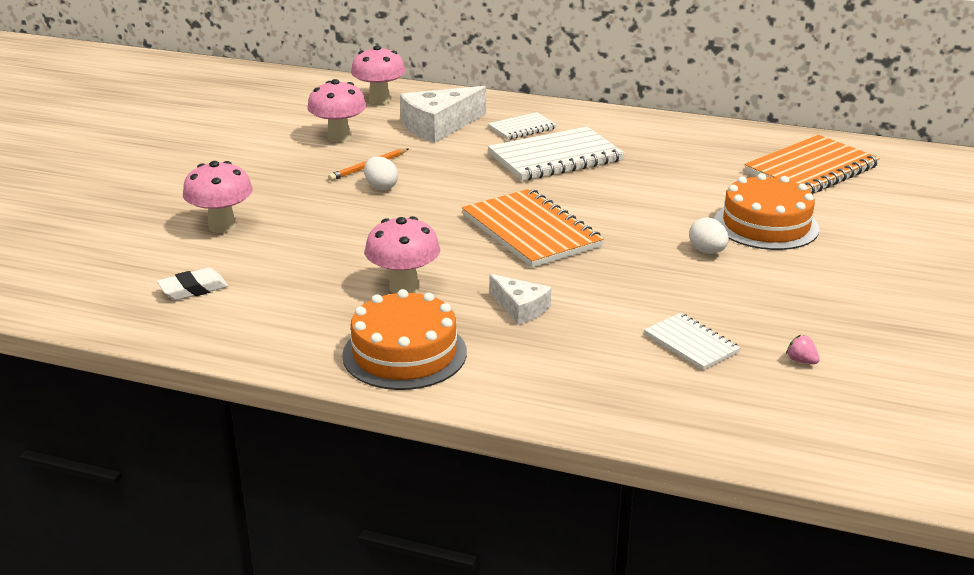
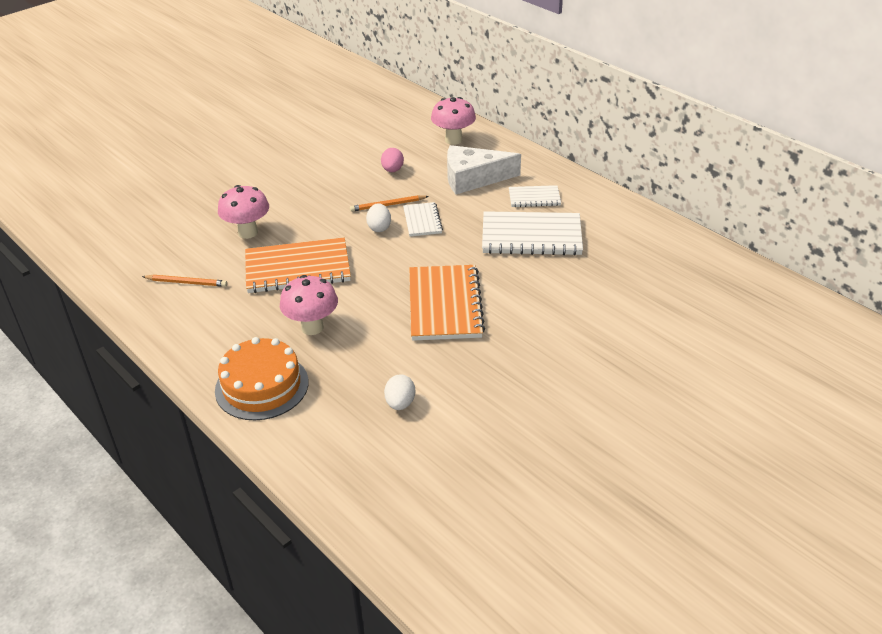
camera: 30 degrees right, 10 degrees up
white eraser [157,268,228,300] -> orange pencil [142,275,227,287]
pink mushroom [307,79,367,142] -> pink egg [381,148,404,172]
white cheese [489,274,551,325] -> none
white notebook [644,313,741,370] -> white notebook moved to [403,202,443,237]
white egg [689,217,729,254] -> white egg moved to [384,374,415,410]
orange cake [715,173,819,250] -> none
orange notebook [744,135,880,194] -> orange notebook moved to [245,238,351,293]
pink strawberry [786,335,820,364] -> none

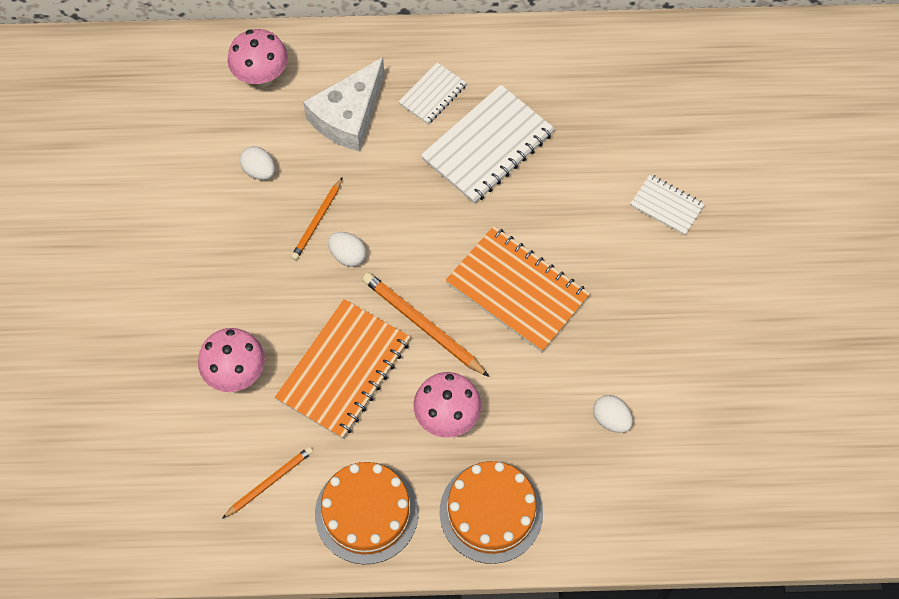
camera: 50 degrees left, 25 degrees up
pink egg [381,148,404,172] -> white egg [240,146,275,180]
white notebook [403,202,443,237] -> white notebook moved to [630,174,705,235]
none -> orange cake [315,462,419,564]
none -> orange pencil [362,272,489,377]

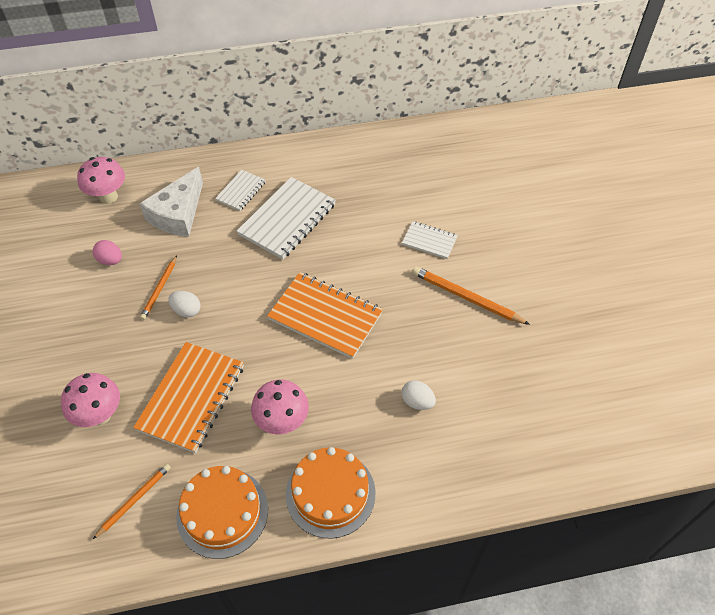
camera: 10 degrees left, 10 degrees down
white egg [240,146,275,180] -> pink egg [93,240,122,265]
orange pencil [362,272,489,377] -> orange pencil moved to [412,266,530,325]

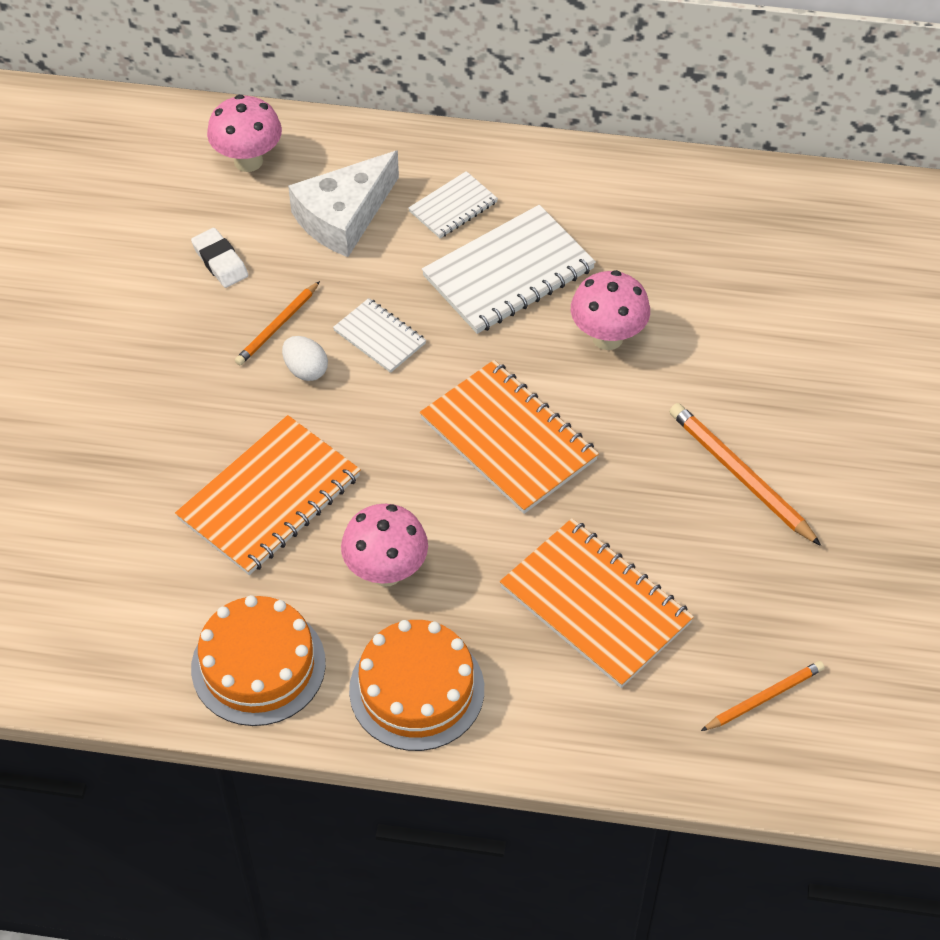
camera: 20 degrees right, 0 degrees up
pink mushroom [61,373,120,427] -> pink mushroom moved to [571,270,650,350]
pink egg [93,240,122,265] -> white eraser [191,228,248,288]
orange pencil [93,464,171,539] -> orange pencil moved to [701,661,824,731]
white egg [401,380,436,410] -> orange notebook [500,518,694,688]
white notebook [402,221,458,259] -> white notebook moved to [333,298,426,373]

